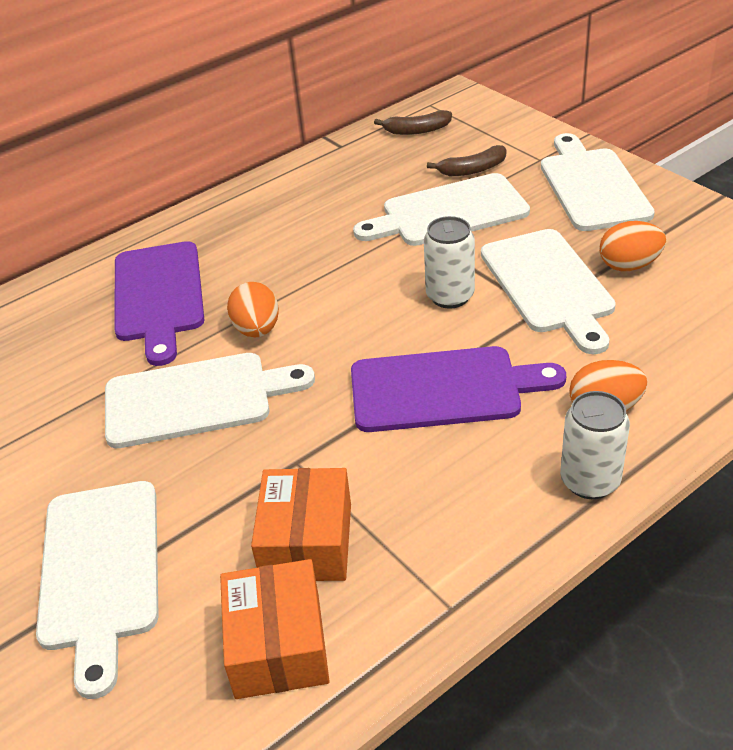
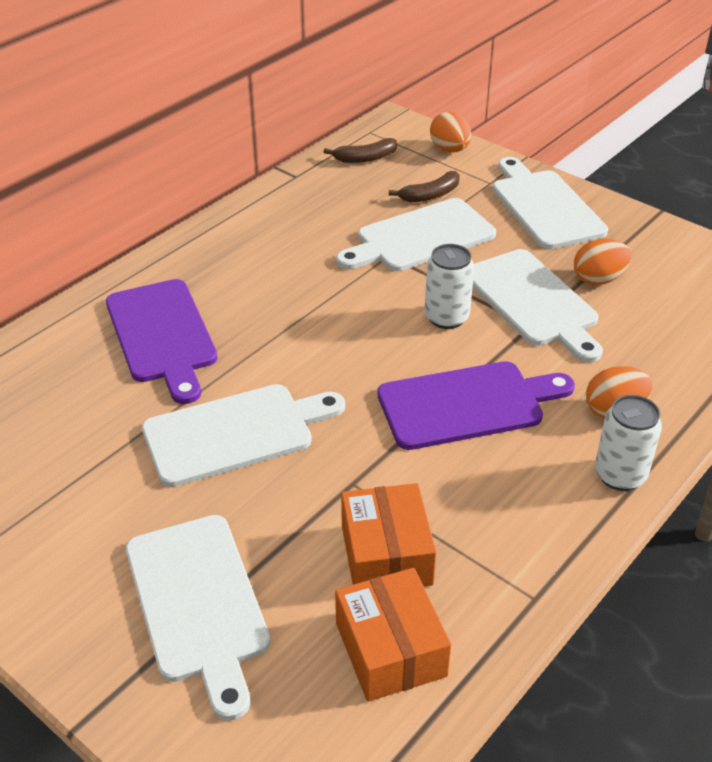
camera: 15 degrees left, 0 degrees up
orange egg [227,282,279,337] -> orange egg moved to [430,112,471,152]

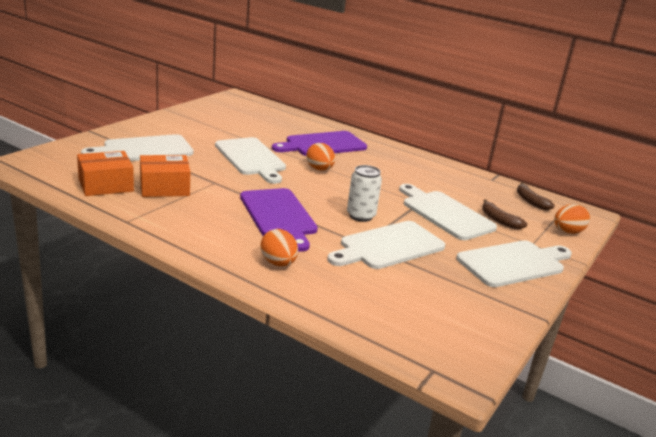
camera: 80 degrees right, 15 degrees down
orange egg [574,239,632,285] -> orange egg moved to [306,143,335,171]
white can [595,395,662,491] -> none

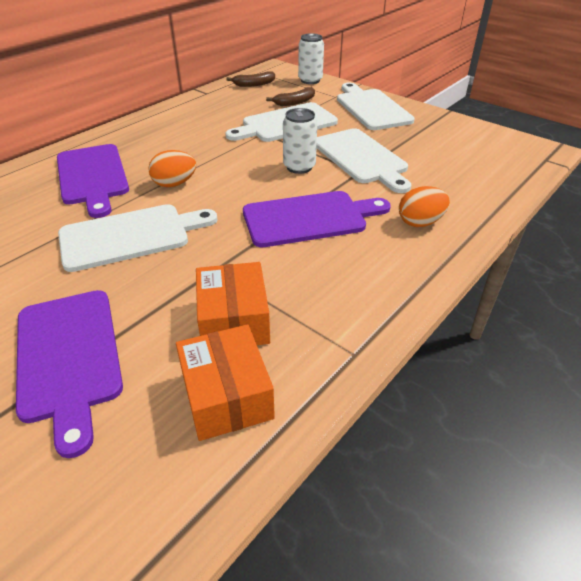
camera: 80 degrees left, 15 degrees up
white cutting board [81,134,194,161] -> purple cutting board [16,290,123,458]
orange egg [554,204,590,234] -> white can [298,33,324,84]

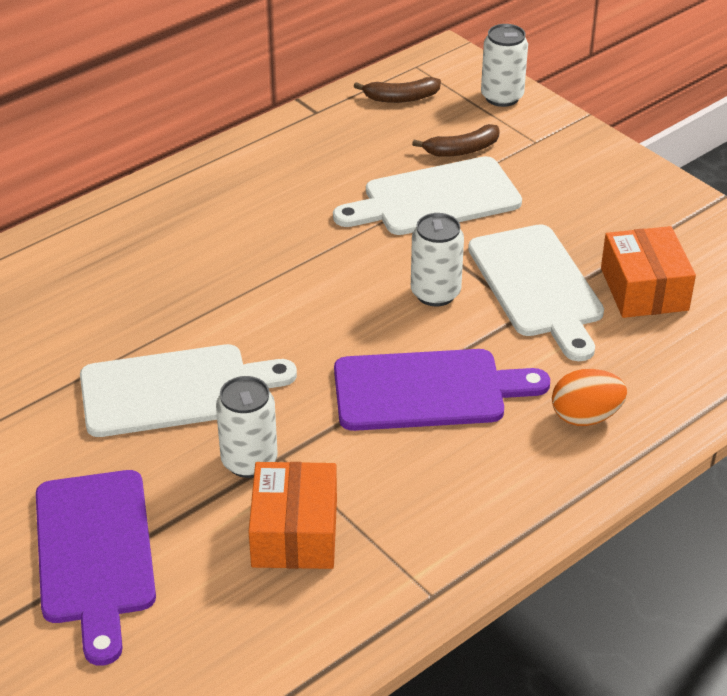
camera: 10 degrees right, 0 degrees up
purple cutting board [57,144,129,218] -> none
orange egg [148,150,196,187] -> none
orange box [176,324,275,441] -> orange box moved to [601,226,696,318]
white cutting board [337,82,415,130] -> none
none -> white can [216,376,278,478]

